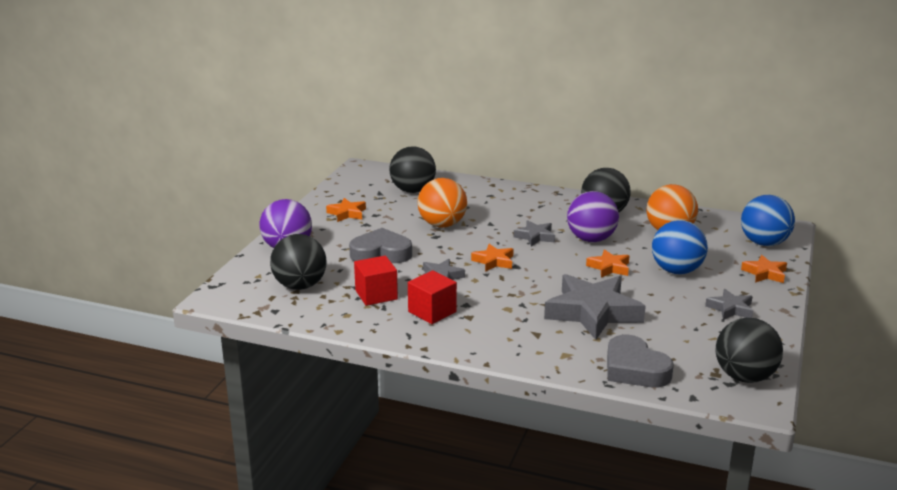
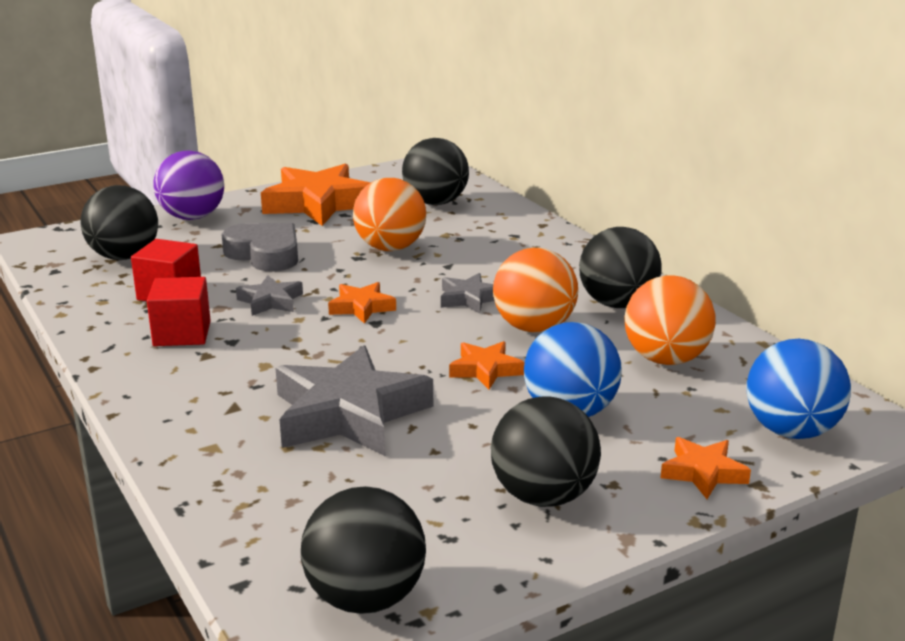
camera: 40 degrees right, 0 degrees up
orange star [326,198,366,222] -> orange star [261,164,370,226], size x2.05
purple ball [567,191,619,242] -> orange ball [493,248,578,333]
grey heart [607,335,674,387] -> none
grey star [705,289,753,320] -> black ball [491,396,601,507]

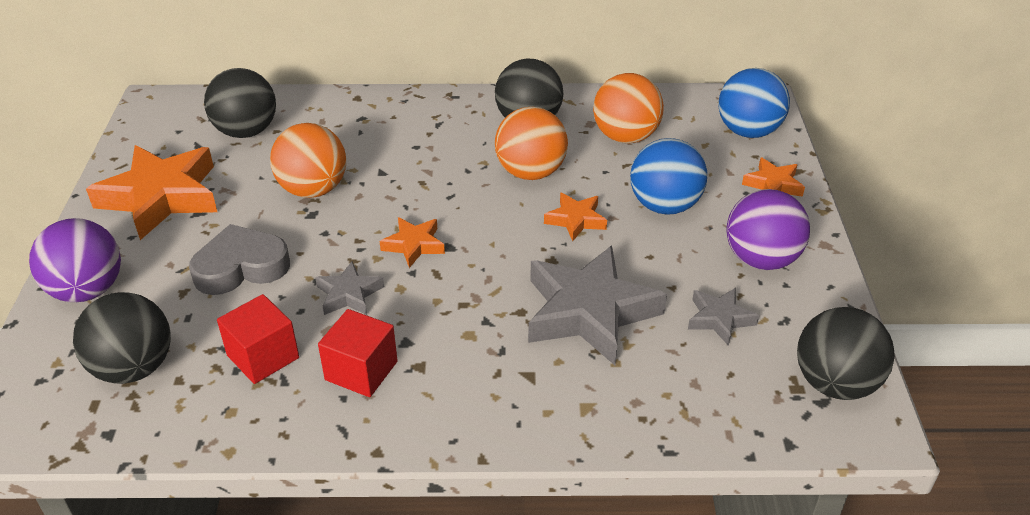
camera: 60 degrees left, 15 degrees up
grey star [441,273,494,314] -> grey star moved to [688,288,759,346]
black ball [491,396,601,507] -> purple ball [726,189,810,270]

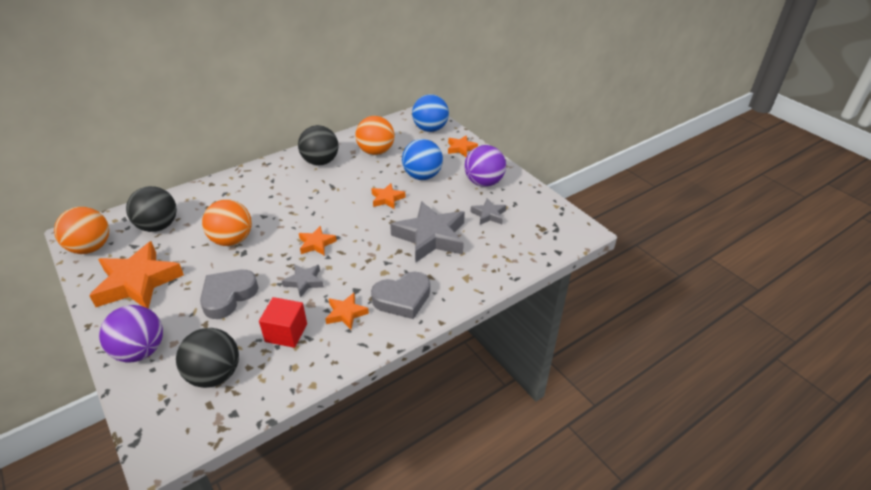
camera: 35 degrees left, 0 degrees up
red cube [318,309,398,397] -> orange star [325,293,369,330]
orange ball [495,107,568,180] -> orange ball moved to [54,207,109,254]
black ball [797,307,895,400] -> none
none -> grey heart [371,272,430,319]

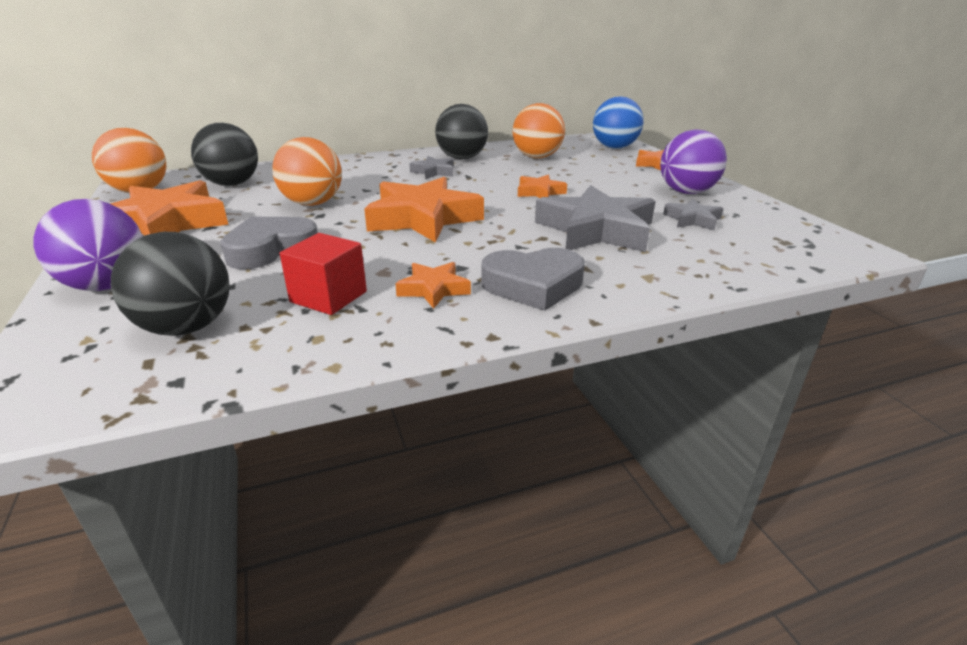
camera: 15 degrees right, 10 degrees down
grey star [282,264,324,298] -> grey star moved to [409,156,454,179]
orange star [299,226,337,256] -> orange star [364,177,484,243], size x2.05
blue ball [402,139,443,180] -> none

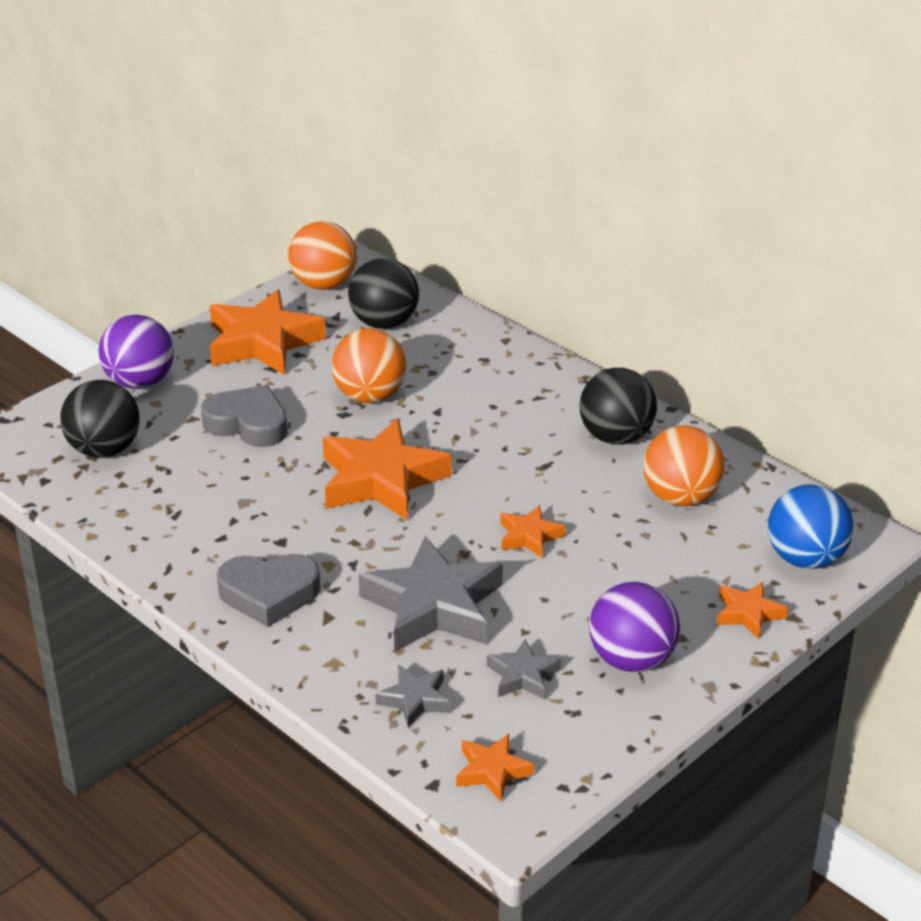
camera: 65 degrees right, 5 degrees up
red cube [280,233,367,315] -> none
orange star [395,262,471,309] -> orange star moved to [456,734,534,801]
grey star [409,156,454,179] -> grey star moved to [375,665,451,728]
grey heart [481,248,585,311] -> grey heart turned 60 degrees counterclockwise [217,554,320,627]

